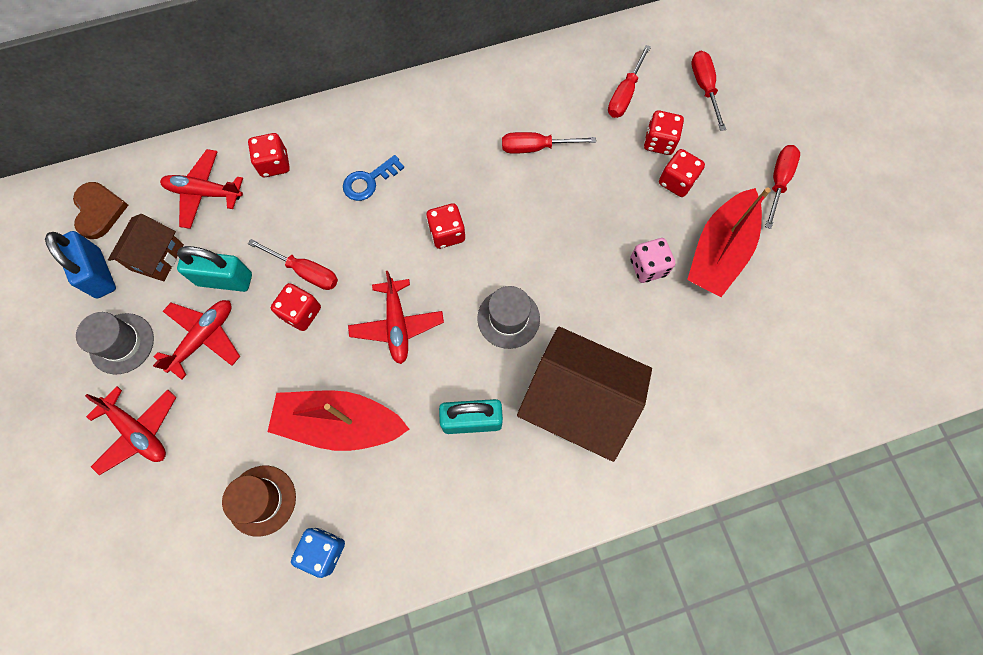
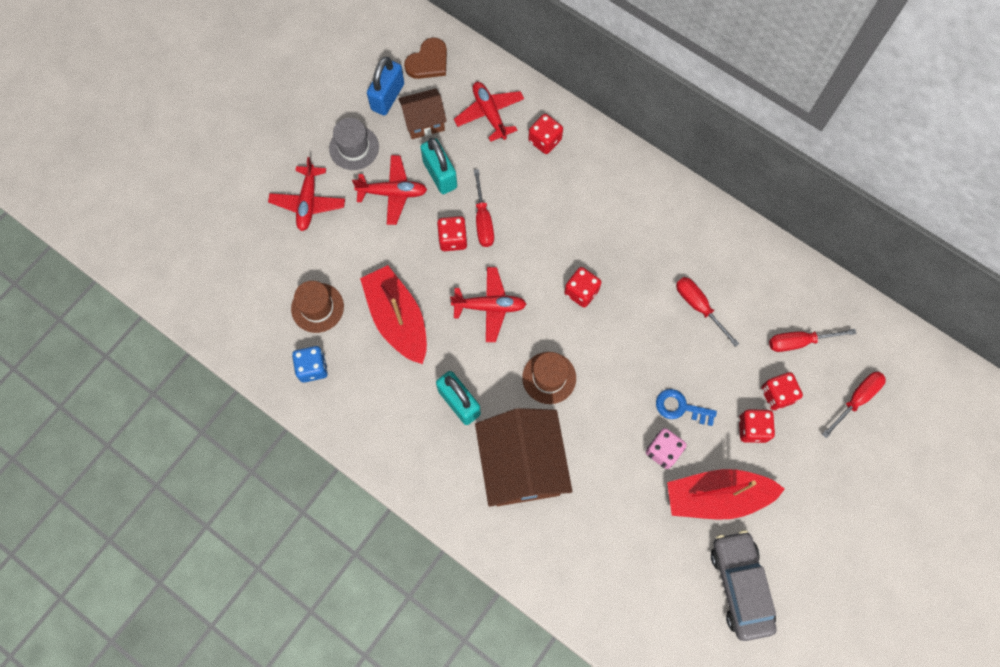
camera: 55 degrees right, 0 degrees up
blue key [343,155,404,201] -> blue key moved to [656,389,717,426]
red plane [348,271,444,364] -> red plane turned 135 degrees counterclockwise [450,267,526,342]
grey hat [477,286,540,349] -> brown hat [522,352,576,404]
red screwdriver [765,145,800,229] -> none
none -> grey car [711,530,776,641]

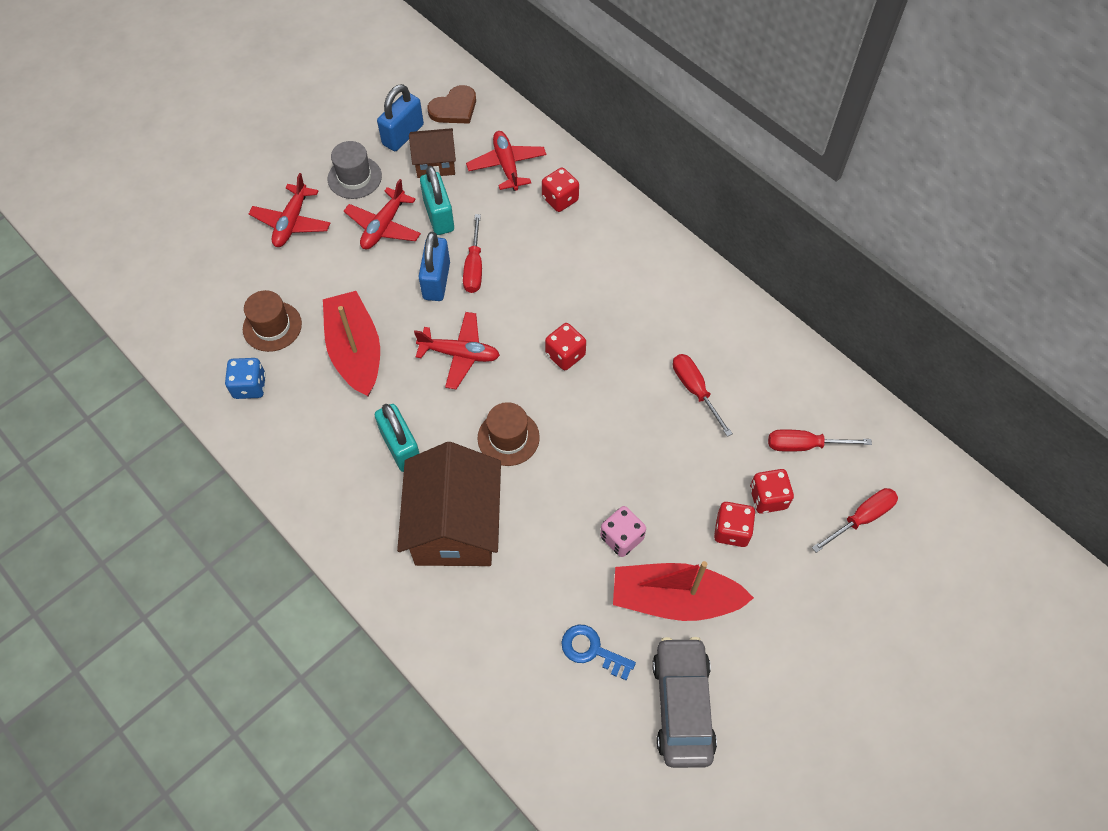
camera: 10 degrees right, 10 degrees down
red plane [352,155,427,225] -> red plane turned 105 degrees clockwise [344,179,421,249]
red dice [437,216,468,251] -> blue padlock [418,232,450,301]
blue key [656,389,717,426] -> blue key moved to [561,625,636,680]

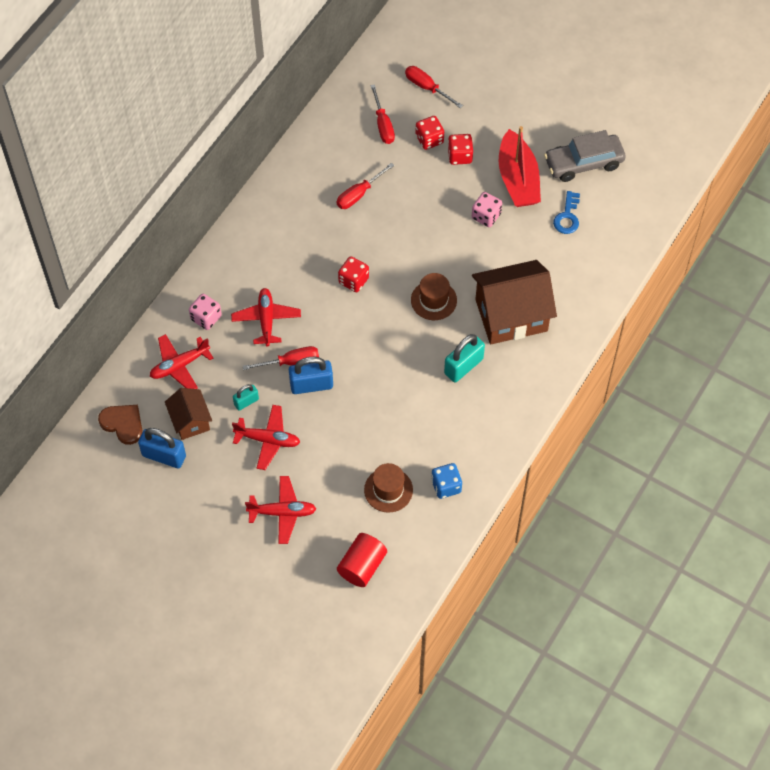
camera: 105 degrees left, 0 degrees up
red boat [323,291,380,397] -> none
grey hat [328,141,382,199] -> none
red plane [414,312,500,389] -> red plane moved to [231,288,301,347]
turquoise padlock [420,166,454,235] -> turquoise padlock [233,384,259,411], size x0.58
red dice [542,167,579,212] -> pink dice [189,294,222,330]
none -> red cylinder [337,533,387,587]

